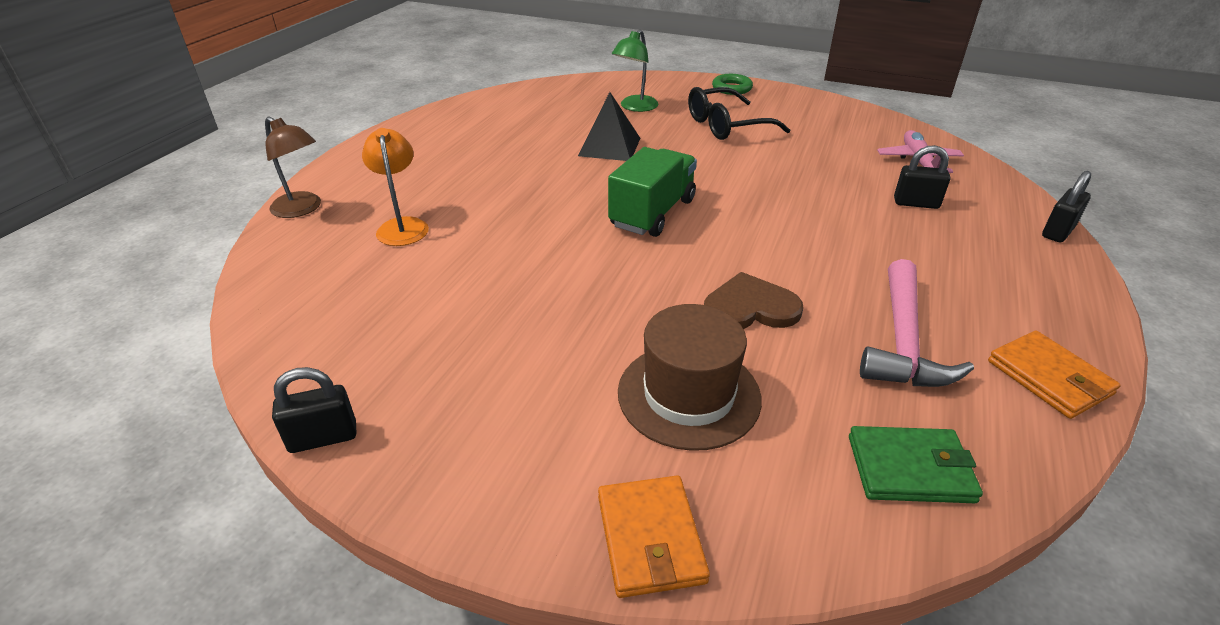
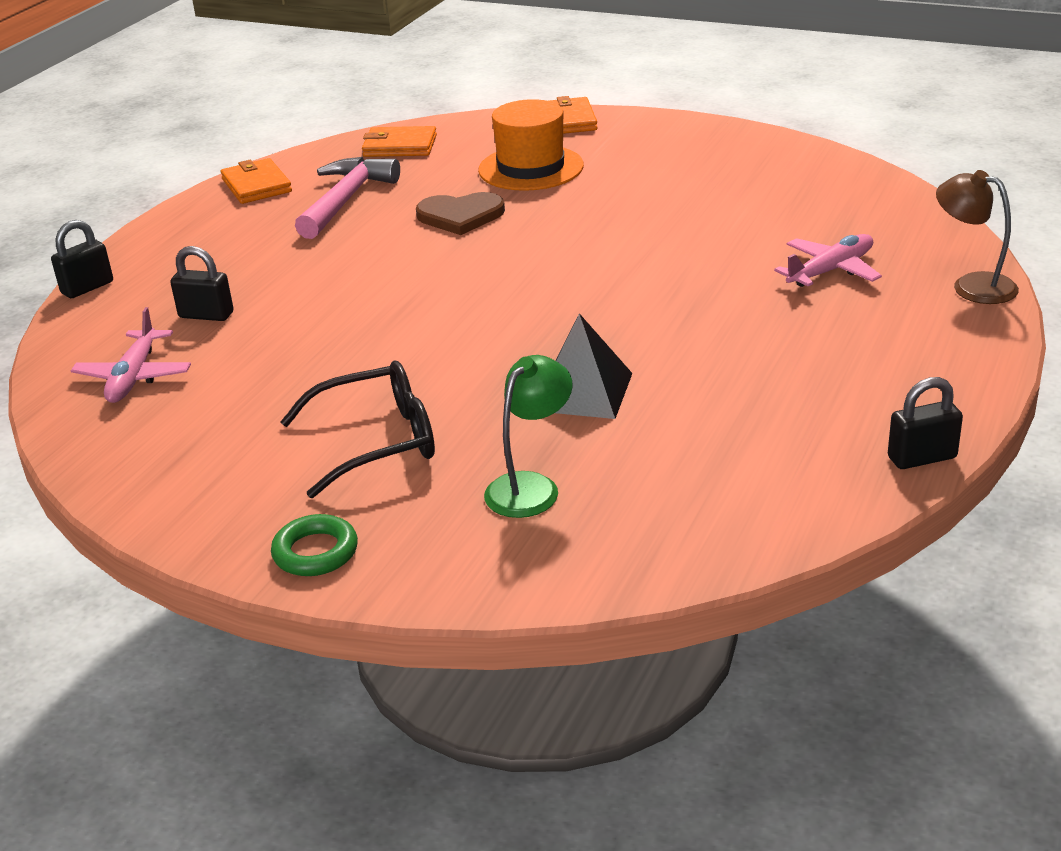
camera: 175 degrees left, 5 degrees down
black padlock [272,367,356,453] -> black padlock moved to [888,377,963,469]
orange lamp [362,128,429,246] -> pink plane [774,234,882,287]
green truck [608,147,697,237] -> none
brown hat [618,304,762,451] -> orange hat [478,99,584,191]
green wallet [849,426,983,503] -> orange wallet [362,126,437,157]

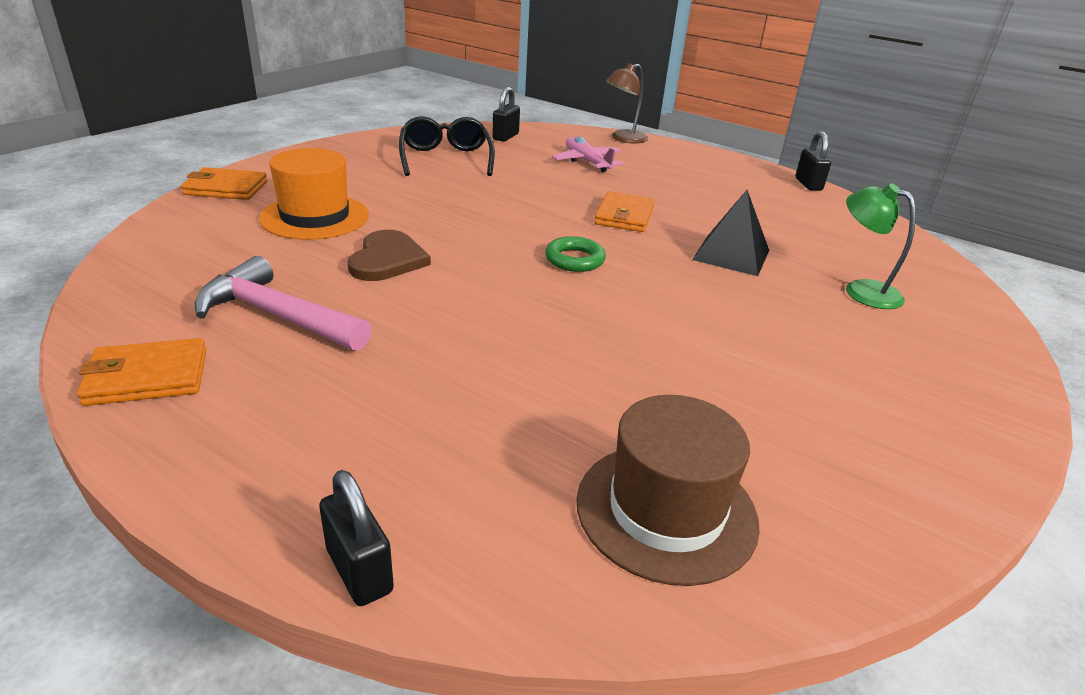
camera: 85 degrees left, 0 degrees up
pink plane [71,307,191,403] -> brown hat [576,395,760,586]
black padlock [170,246,233,321] -> black padlock moved to [492,87,520,142]
green ring [271,514,358,576] -> green ring moved to [545,236,606,272]
black glasses [281,361,435,498] -> black glasses moved to [399,116,495,176]
orange wallet [362,126,437,157] -> orange wallet moved to [594,191,655,232]

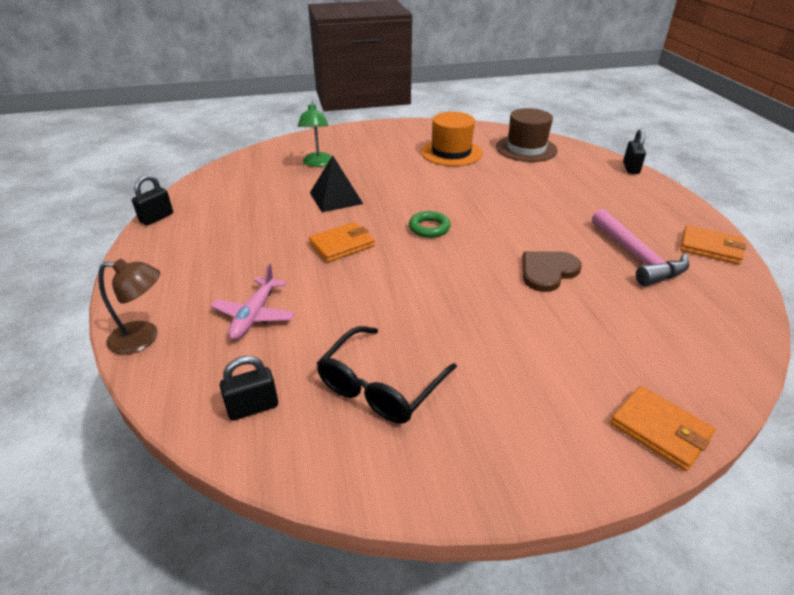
camera: 135 degrees left, 5 degrees up
orange hat [259,148,369,240] -> orange hat moved to [421,112,483,166]

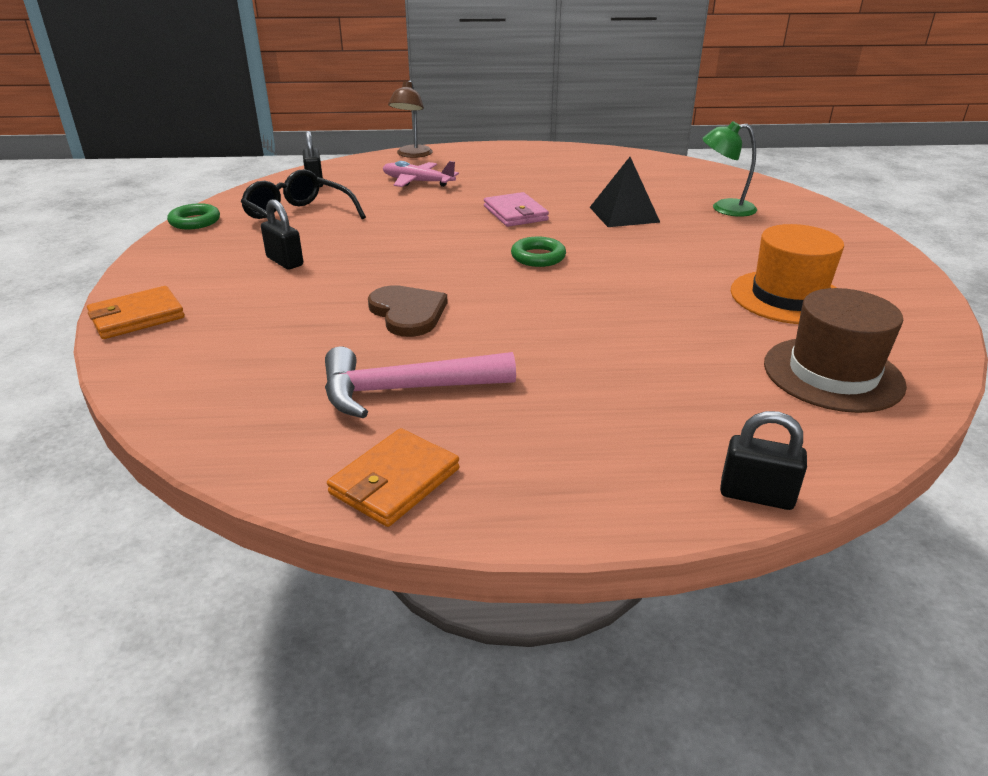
camera: 100 degrees right, 5 degrees down
black padlock [132,175,173,225] -> black padlock moved to [261,199,303,269]
orange wallet [309,222,375,262] -> pink wallet [484,192,549,227]
none -> green ring [167,203,220,230]

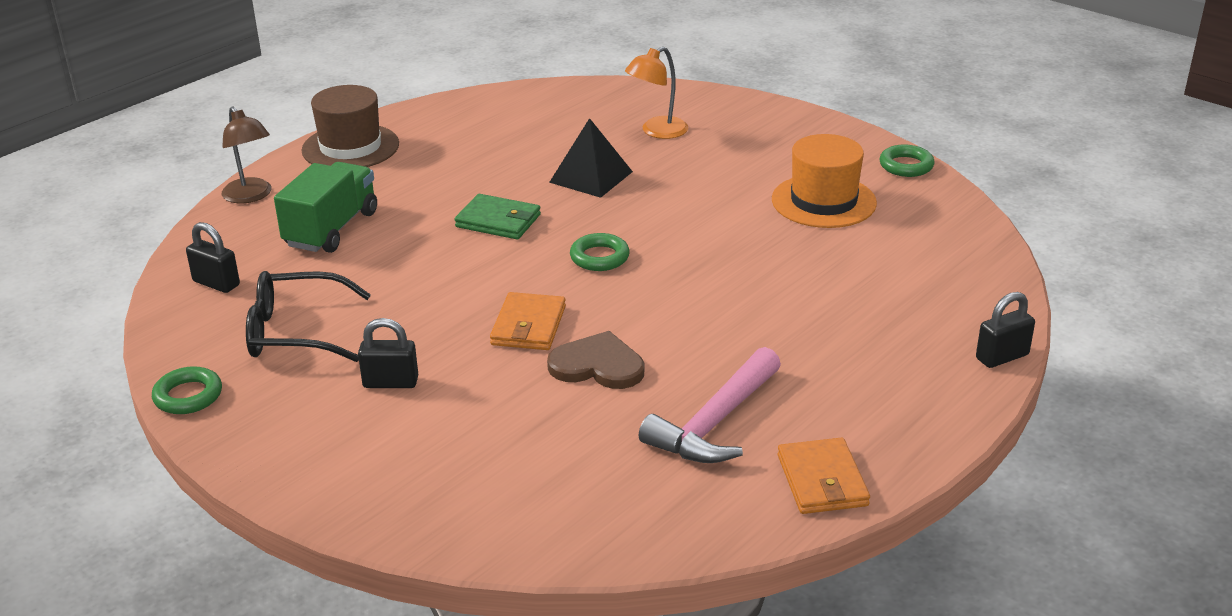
camera: 45 degrees left, 0 degrees up
orange wallet [87,286,185,339] -> orange wallet moved to [490,292,566,350]
pink plane [383,161,459,187] -> green truck [274,162,377,253]
pink wallet [484,192,549,227] -> green wallet [455,194,541,239]
green lamp [702,121,757,217] -> orange lamp [625,47,688,139]
brown hat [764,288,907,413] -> brown hat moved to [301,85,399,167]
none -> green ring [879,145,934,177]

